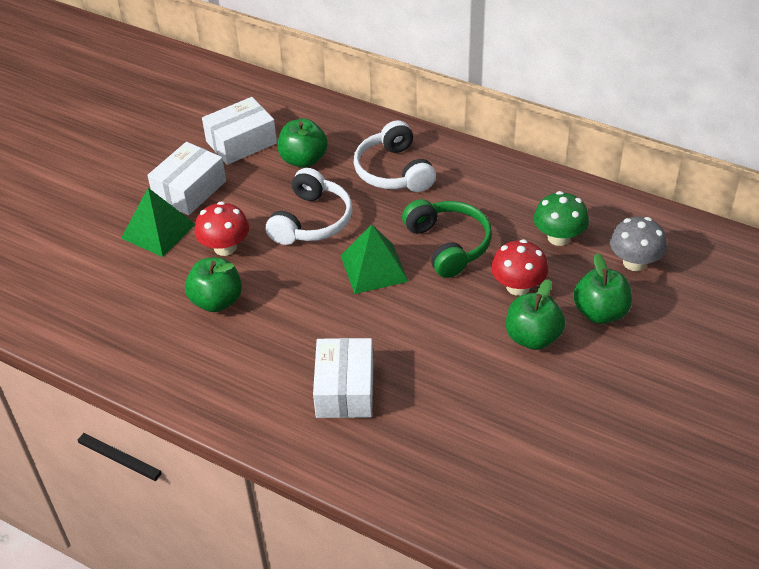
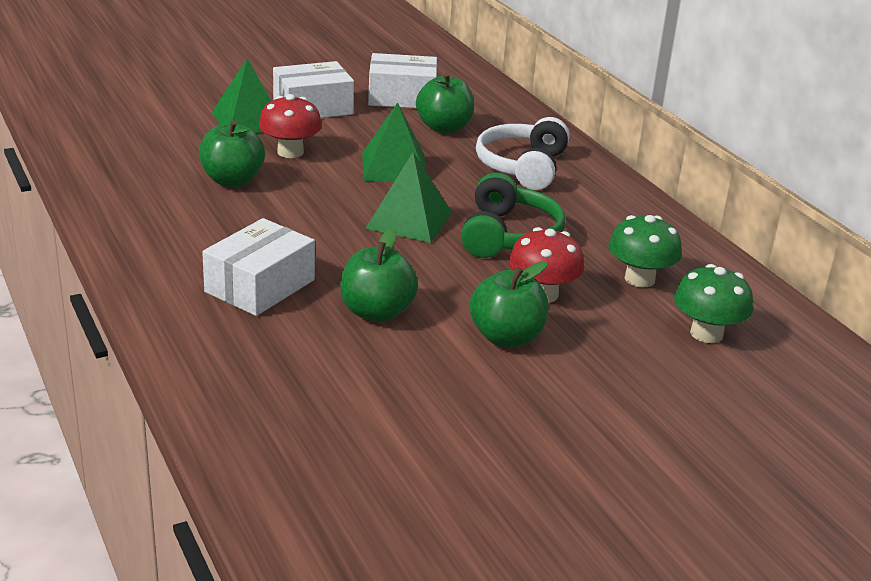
camera: 30 degrees right, 15 degrees down
white headphones [266,168,352,245] -> green pyramid [362,102,427,182]
green apple [573,253,632,324] -> green apple moved to [340,227,418,322]
grey mushroom [610,217,667,271] -> green mushroom [674,264,753,343]

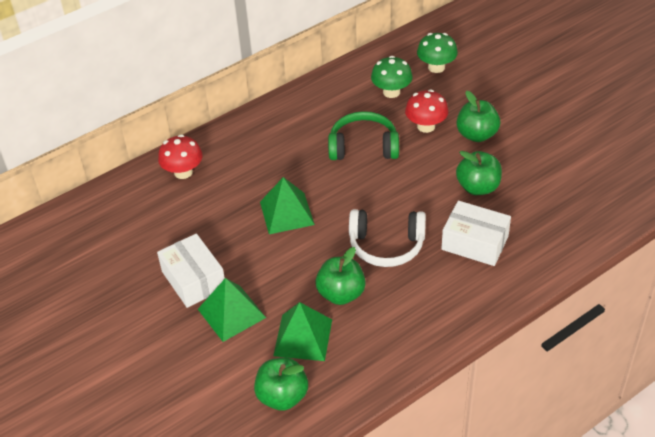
camera: 95 degrees left, 15 degrees up
red mushroom [259,94,322,158] -> red mushroom moved to [158,134,203,179]
green pyramid [365,152,452,243] -> green pyramid moved to [273,302,332,361]
white box [368,53,437,108] -> none
green apple [416,73,474,133] -> green apple moved to [254,357,308,411]
white headphones [476,117,570,190] -> white headphones moved to [349,209,426,267]

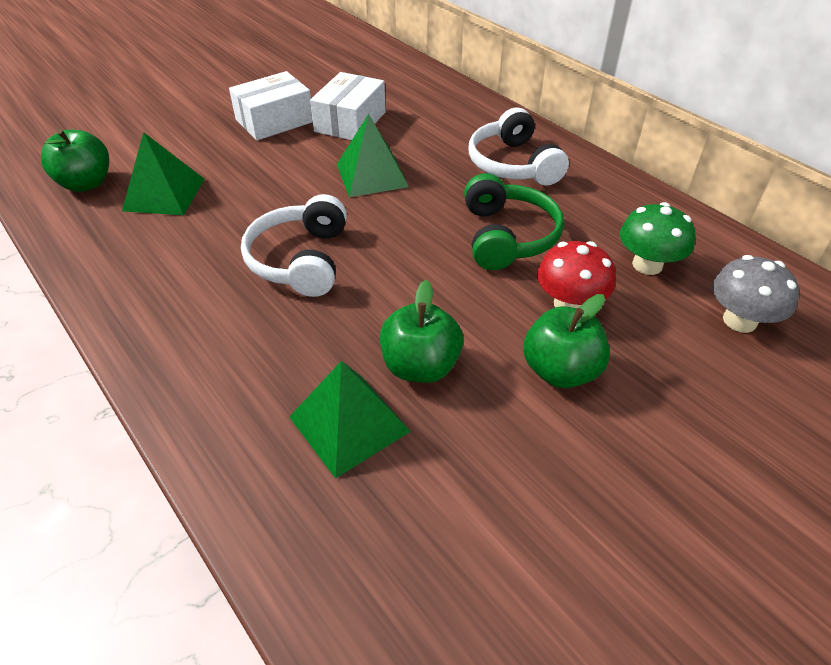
camera: 85 degrees right, 0 degrees up
red mushroom [158,134,203,179] -> none
green pyramid [198,278,266,342] -> green pyramid moved to [289,361,411,479]
green apple [315,247,366,305] -> none
green mushroom [417,33,458,73] -> grey mushroom [712,255,799,333]
white box [442,201,511,266] -> white box moved to [310,72,386,140]
none -> white headphones [469,108,569,186]

